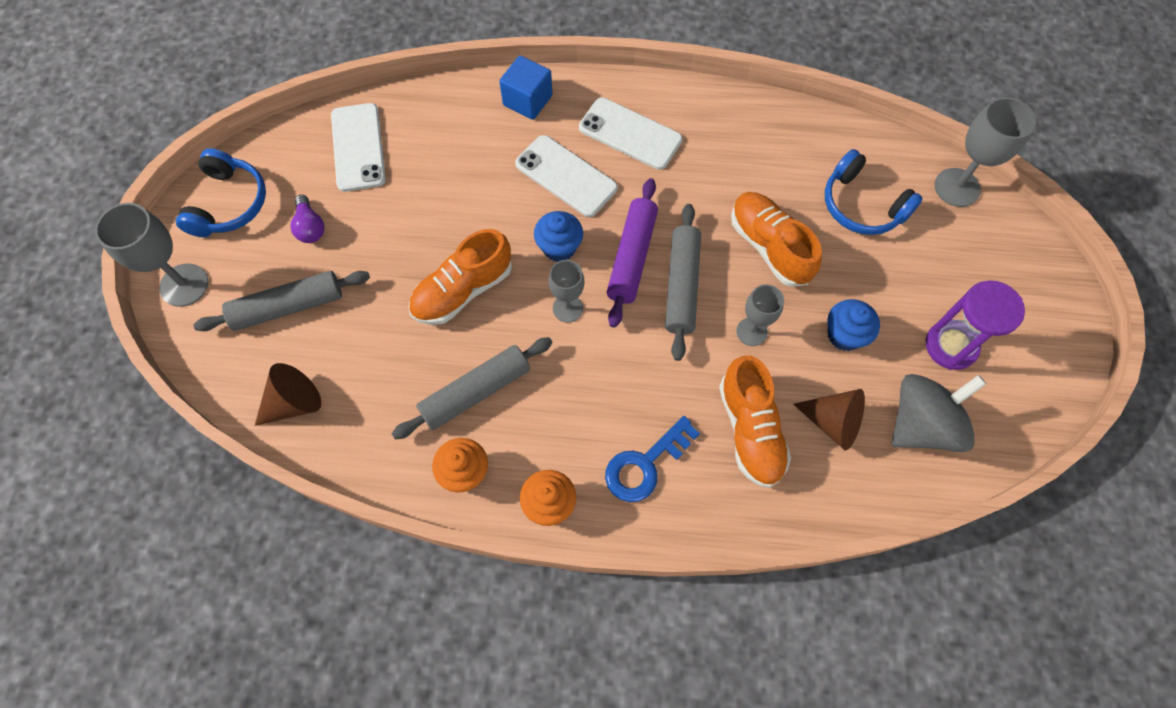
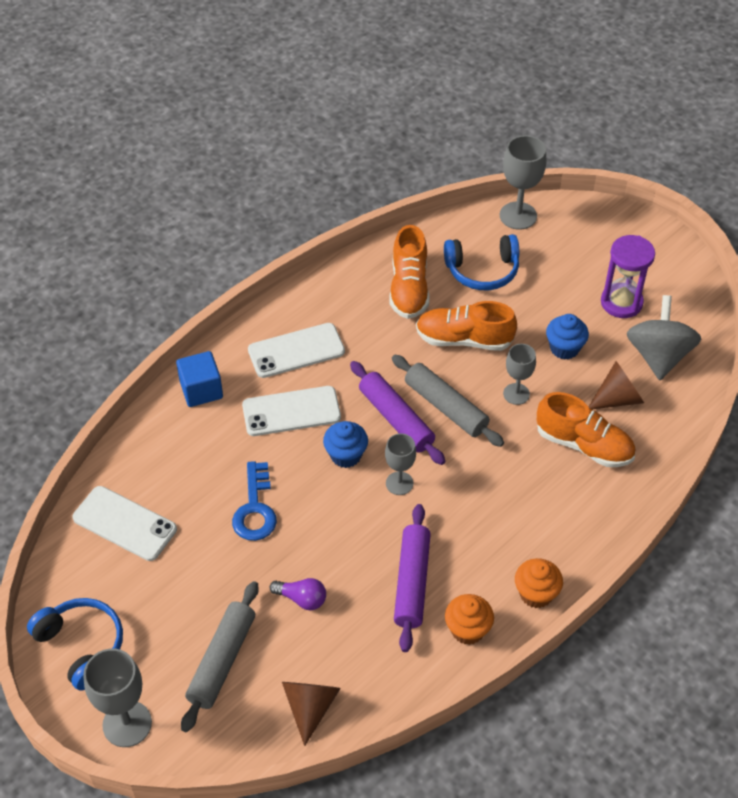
camera: 50 degrees left, 15 degrees down
purple light bulb [290,195,325,243] -> purple light bulb moved to [269,578,326,610]
grey rolling pin [392,337,553,439] -> purple rolling pin [394,504,431,652]
orange shoe [408,229,512,325] -> orange shoe moved to [389,225,430,319]
blue key [605,416,700,502] -> blue key moved to [232,461,277,541]

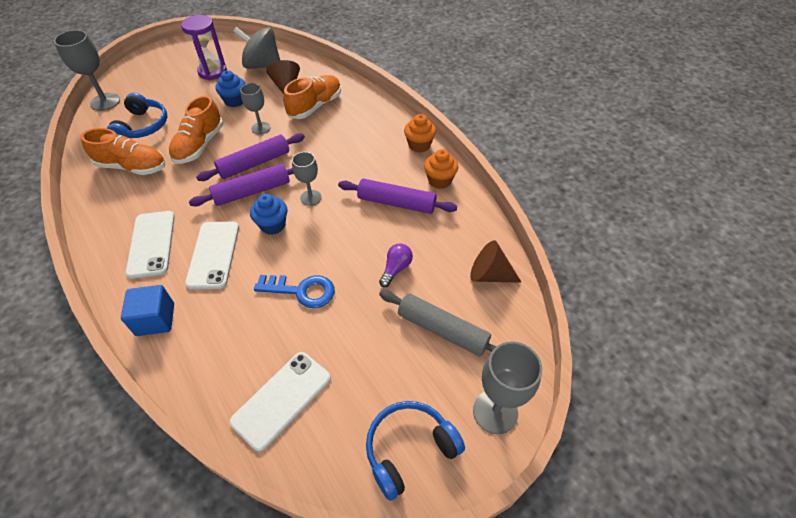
camera: 80 degrees left, 0 degrees up
grey rolling pin [392,355,504,447] -> purple rolling pin [196,133,305,181]

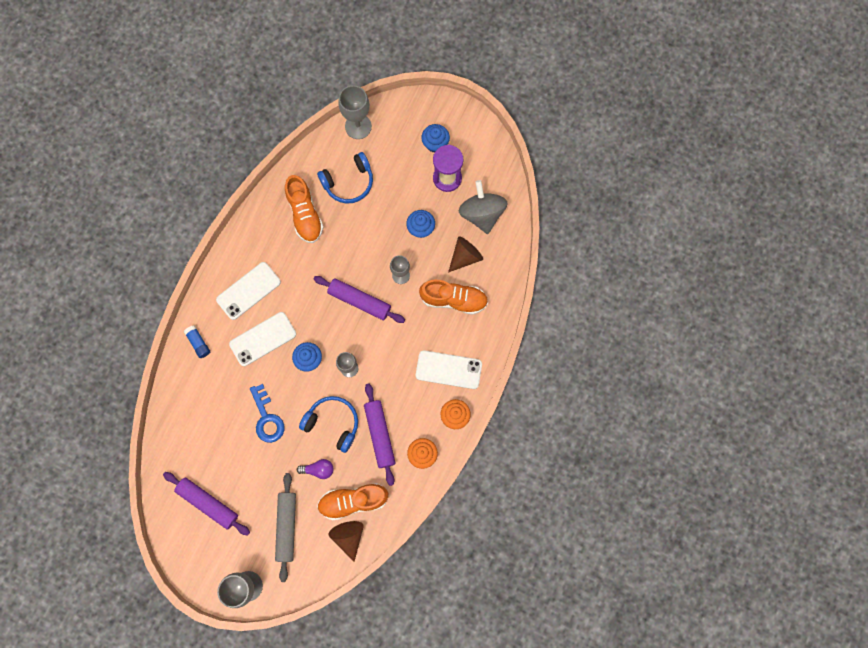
camera: 60 degrees right, 25 degrees up
blue cube [121,285,174,336] -> blue glue stick [184,325,210,358]
orange shoe [169,95,223,164] -> orange shoe moved to [317,483,388,520]
purple rolling pin [189,164,294,207] -> purple rolling pin moved to [163,472,250,536]
white phone [230,352,331,451] -> white phone moved to [416,350,482,389]
blue headphones [366,401,465,501] -> blue headphones moved to [299,396,358,453]
none -> blue cupcake [421,124,450,152]

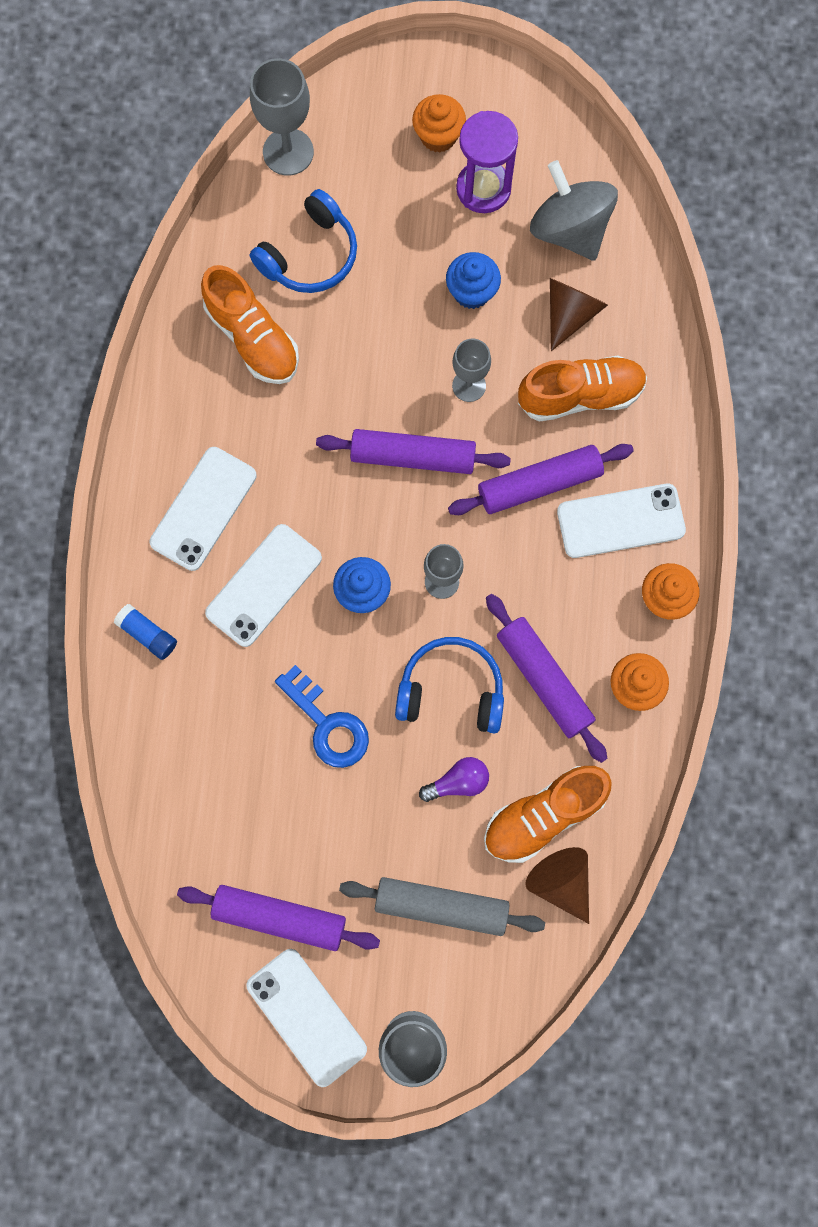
camera: 20 degrees left, 0 degrees up
grey rolling pin [275,473,296,582] -> grey rolling pin turned 60 degrees counterclockwise [339,877,545,936]
blue cupcake [421,124,450,152] -> orange cupcake [412,94,466,153]
none -> white phone [246,949,367,1087]
none -> purple rolling pin [448,444,634,515]

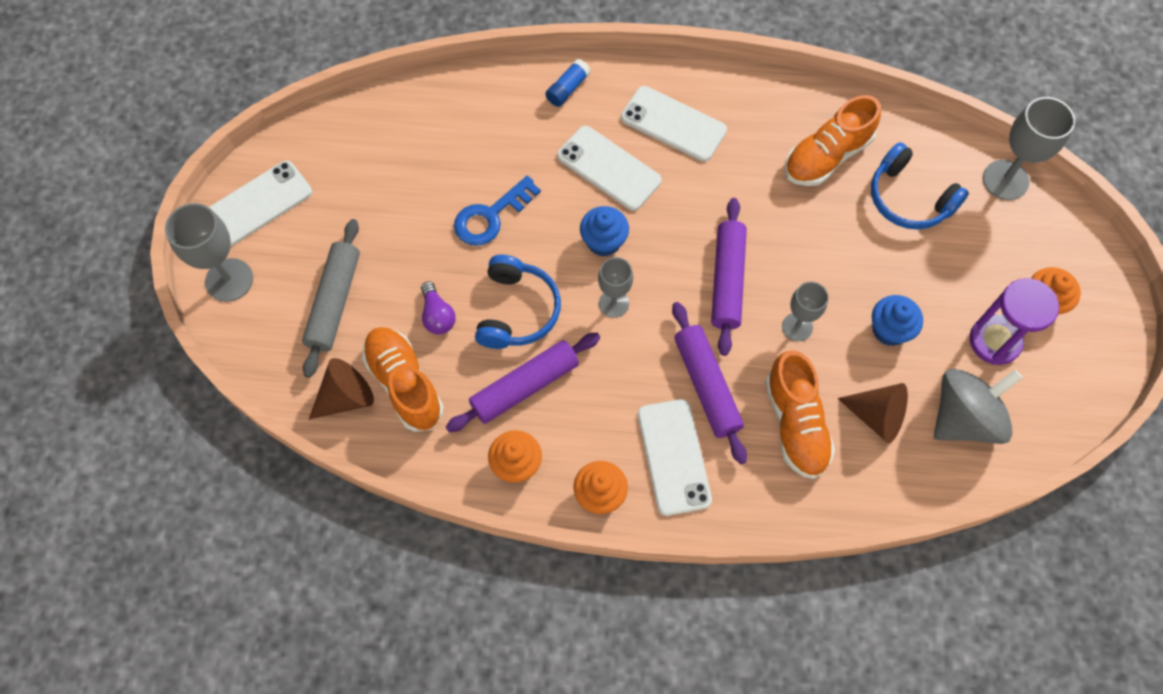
camera: 90 degrees right, 10 degrees down
purple rolling pin [177,885,380,951] -> none

